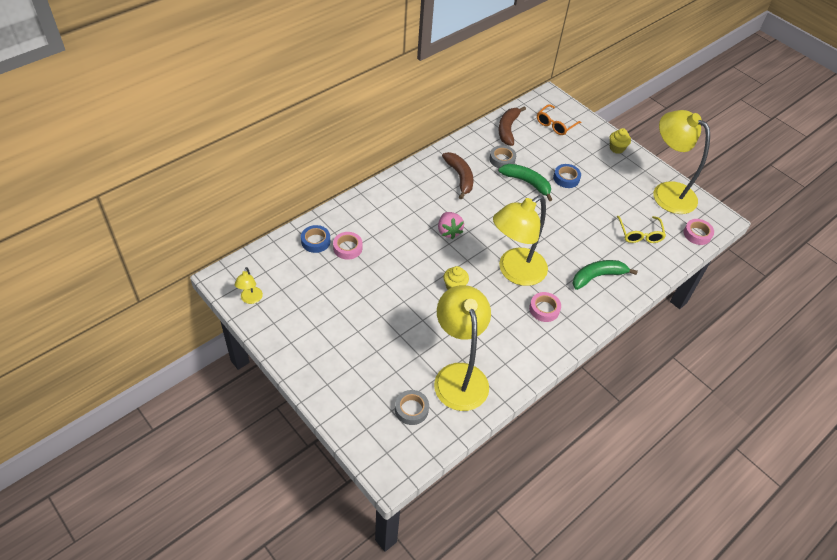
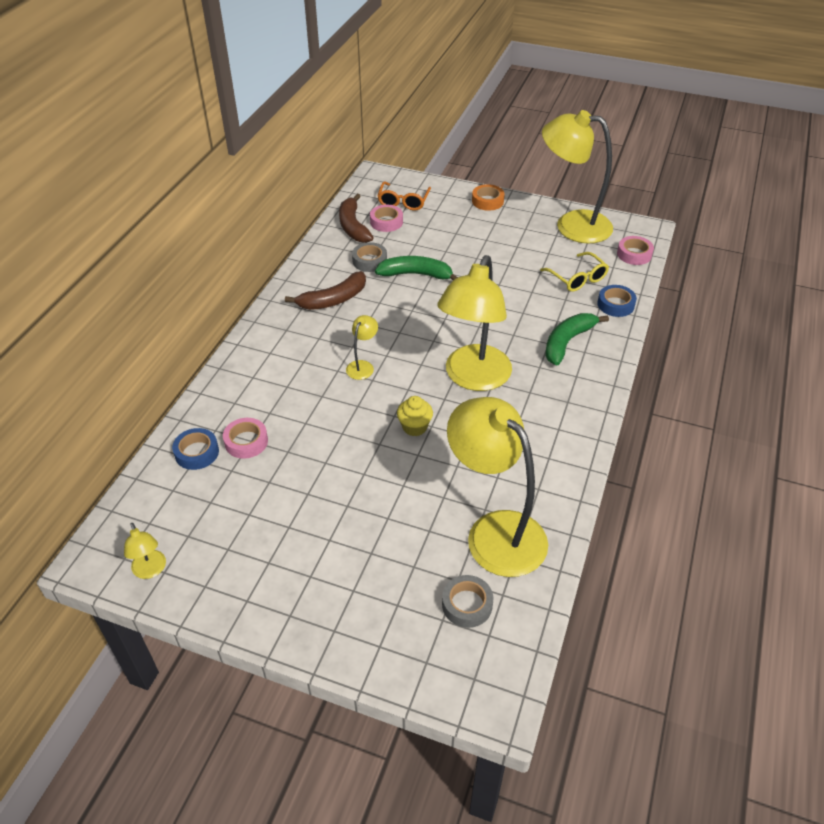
camera: 25 degrees left, 5 degrees down
pink strawberry [438,212,464,239] -> yellow lamp [346,315,378,380]
brown banana [442,152,474,200] -> brown banana turned 105 degrees clockwise [285,271,366,310]
pink tape [529,292,561,322] -> pink tape moved to [370,205,403,232]
blue tape [553,164,581,188] -> blue tape moved to [597,285,637,317]
yellow cupcake [610,128,631,154] -> orange tape [472,184,505,211]

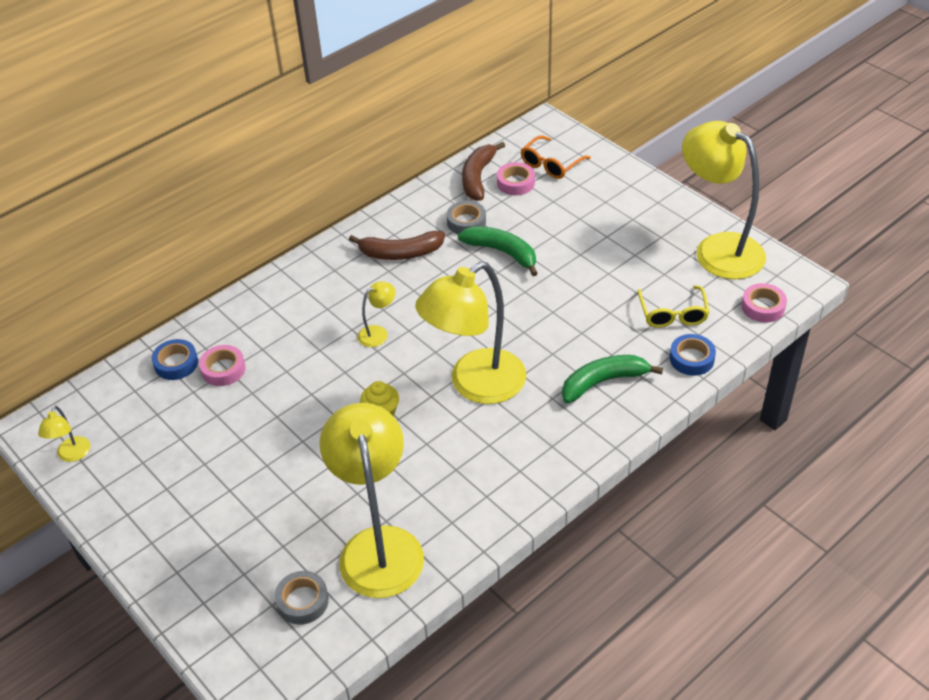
camera: 30 degrees right, 0 degrees up
orange tape [472,184,505,211] -> none

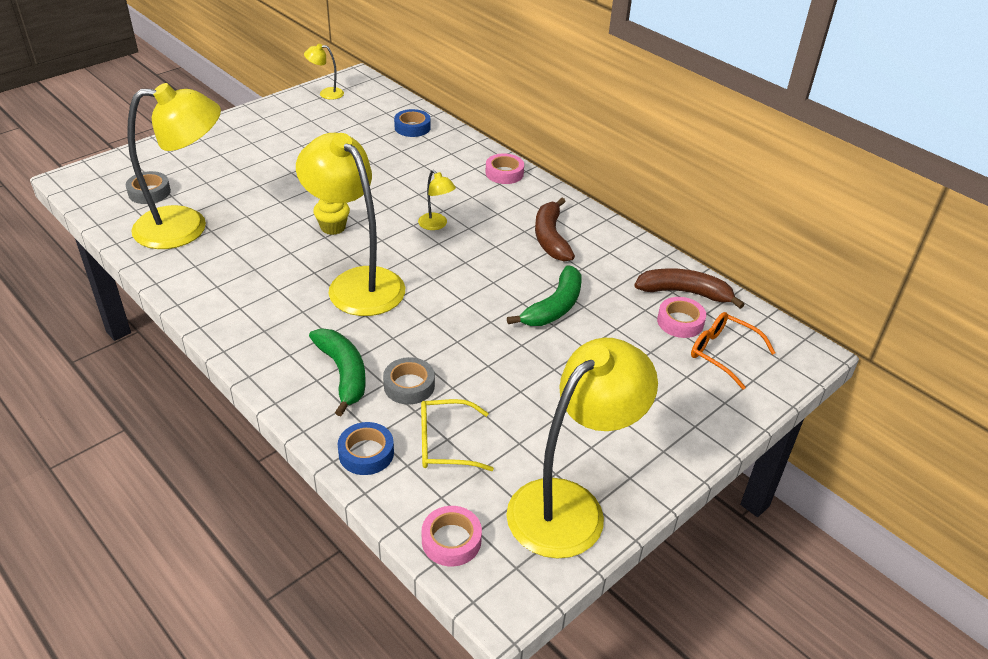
camera: 85 degrees right, 5 degrees down
pink tape [199,345,246,386] -> pink tape moved to [485,153,524,184]
grey tape [447,201,486,234] -> grey tape moved to [383,357,435,404]

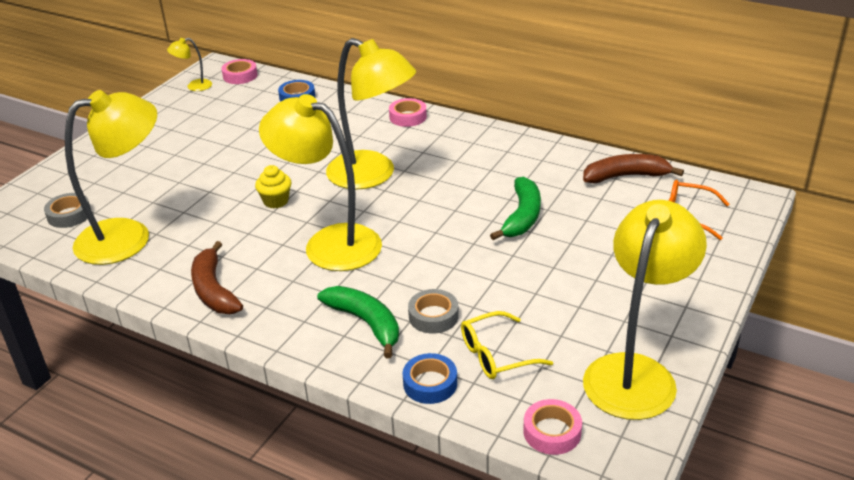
camera: 15 degrees left, 5 degrees down
yellow lamp [418,170,456,230] -> yellow lamp [326,38,416,189], size x2.38
brown banana [535,198,575,262] -> brown banana moved to [191,241,243,314]
pink tape [657,297,706,338] -> pink tape moved to [221,59,258,84]

